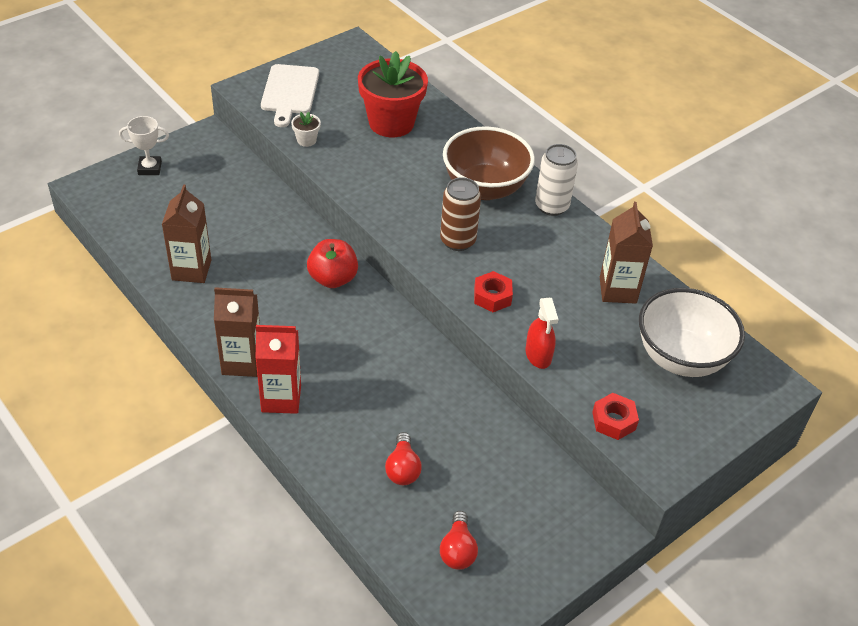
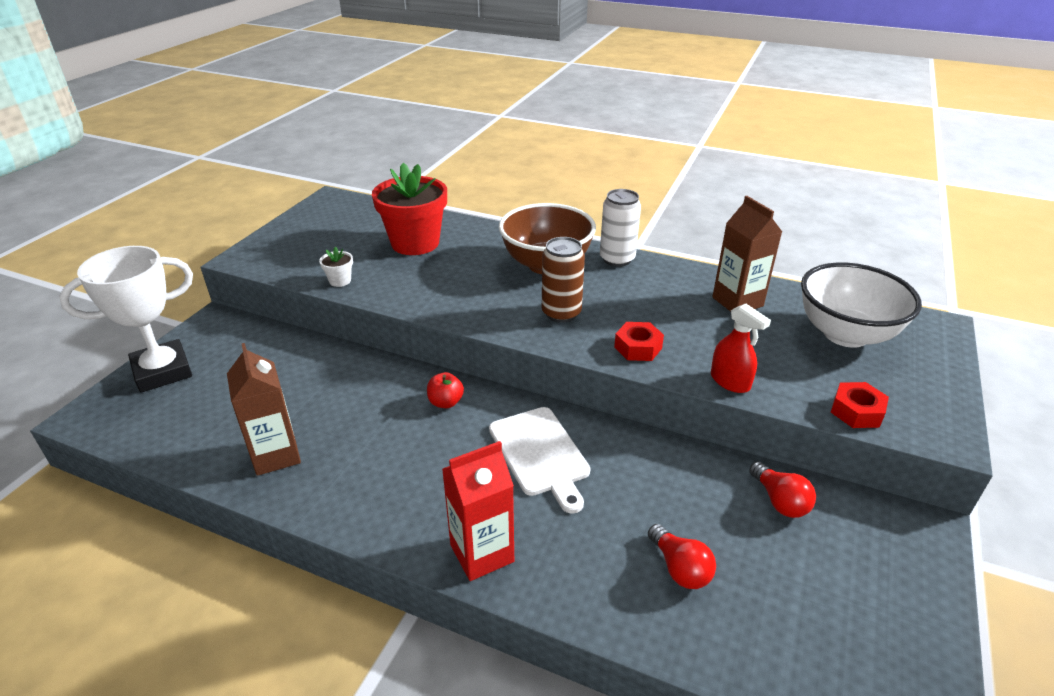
camera: 25 degrees left, 10 degrees down
white trophy [119,116,169,175] -> white trophy [59,246,193,393], size x1.90
brown carton [214,287,260,377] -> none
white cutting board [261,64,319,127] -> white cutting board moved to [489,407,591,514]
red apple [307,239,358,288] -> red apple [427,372,464,408], size x0.62
red light bulb [440,511,478,570] -> red light bulb moved to [749,462,816,518]

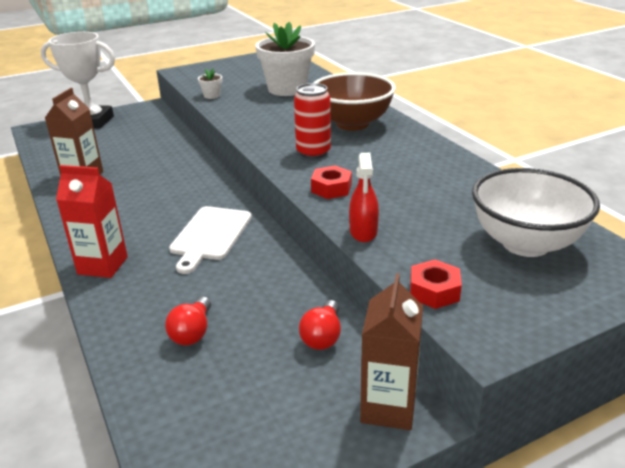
camera: 40 degrees right, 5 degrees down
red flower pot [372,163,447,255] -> white flower pot [255,22,315,96]
red apple [427,372,464,408] -> none
brown can [542,237,585,323] -> red can [294,83,331,159]
white can [600,189,641,267] -> none
brown carton [712,196,782,312] -> brown carton moved to [360,273,423,430]

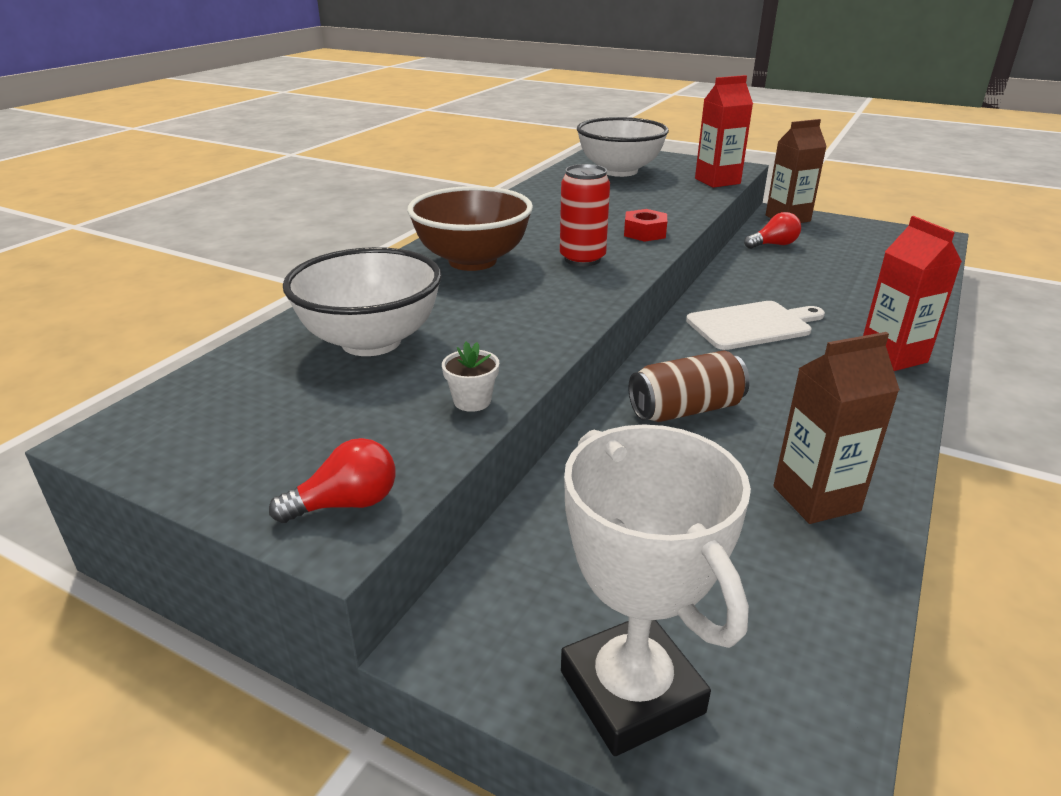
camera: 125 degrees left, 0 degrees up
red light bulb [165,296,211,345] -> red light bulb moved to [269,438,395,523]
white flower pot [255,22,315,96] -> white bowl [283,247,442,356]
red spray bottle [349,153,379,242] -> none
red nut [410,260,462,309] -> red carton [695,75,753,188]
none -> brown can [629,351,750,422]

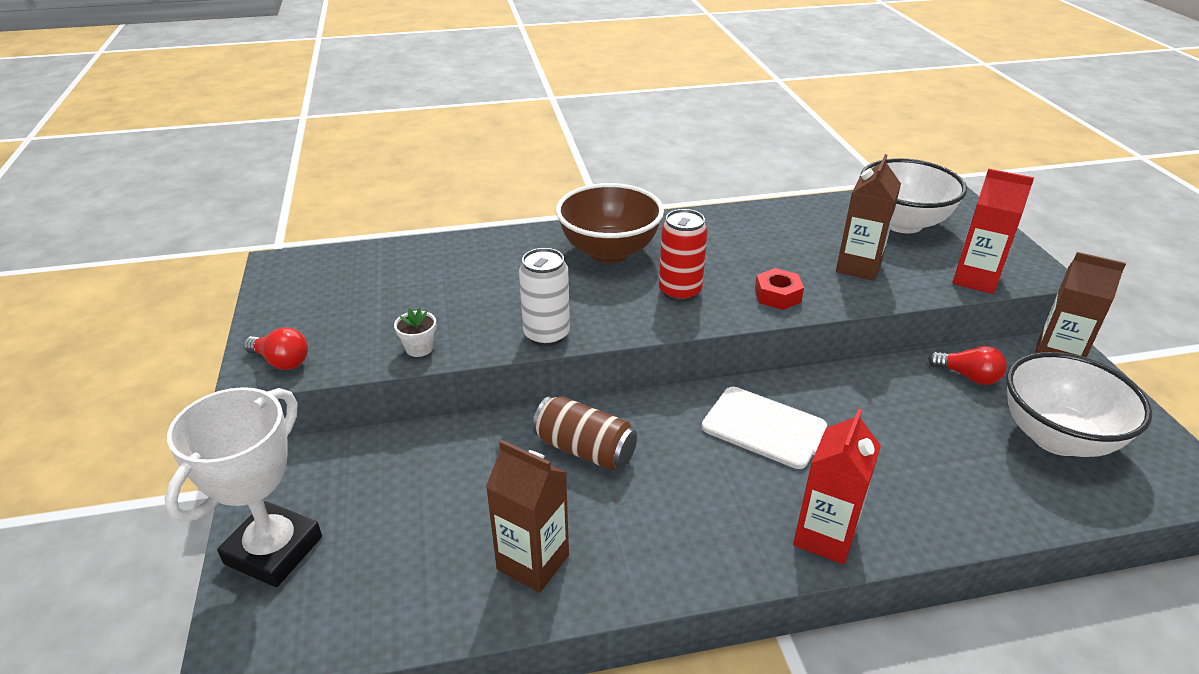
camera: 50 degrees right, 5 degrees up
white bowl [283,247,442,356] -> white bowl moved to [1007,352,1152,457]
none -> white can [519,248,570,346]
none -> brown carton [836,154,901,281]

